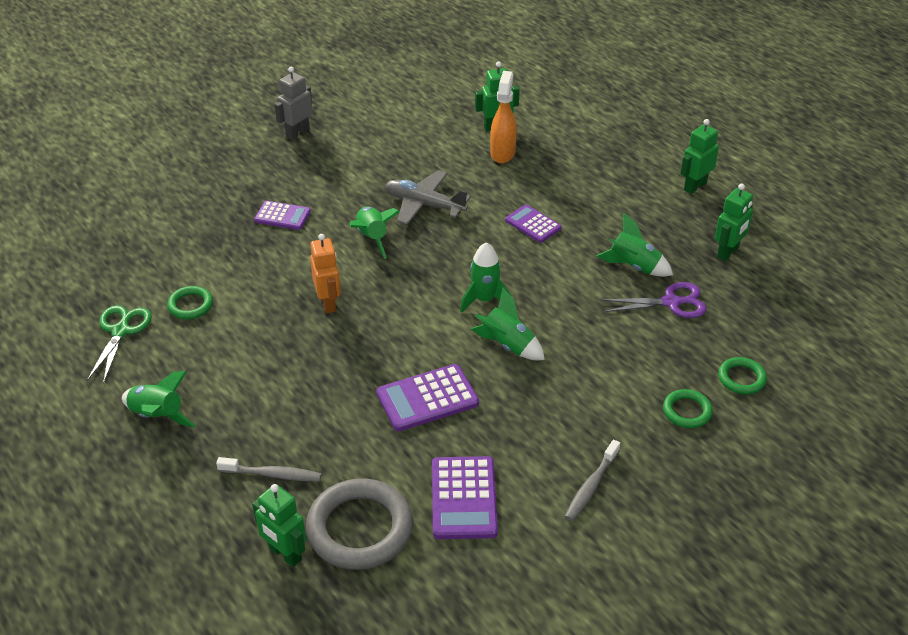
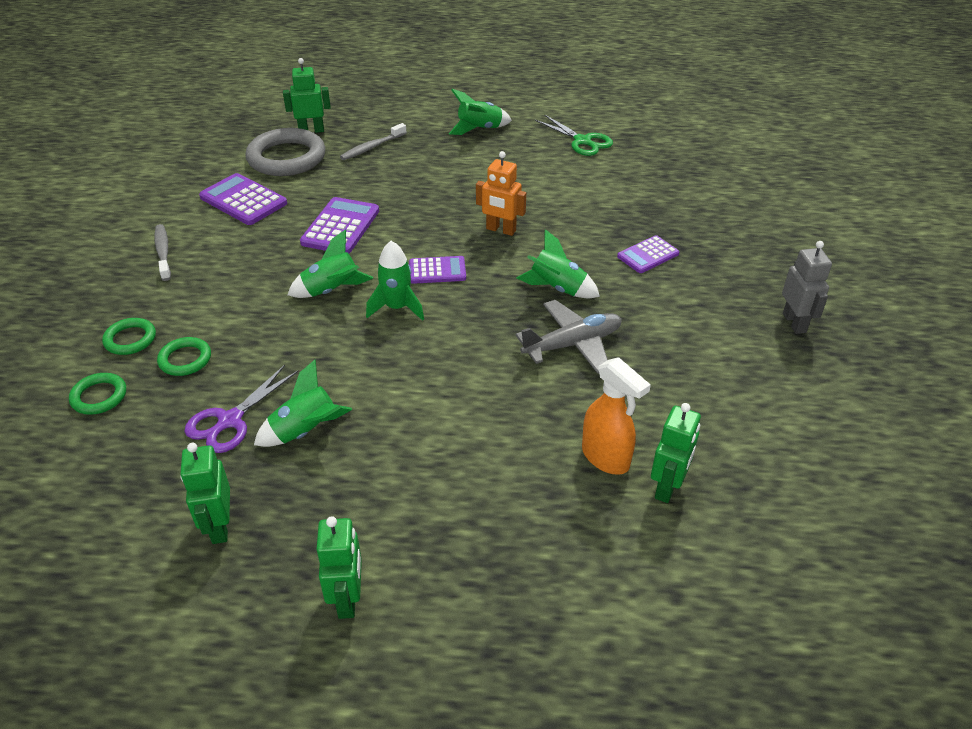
camera: 130 degrees right, 0 degrees up
green ring [167,286,213,319] -> green ring moved to [157,337,211,376]
purple calculator [505,205,562,243] -> purple calculator moved to [409,256,466,284]

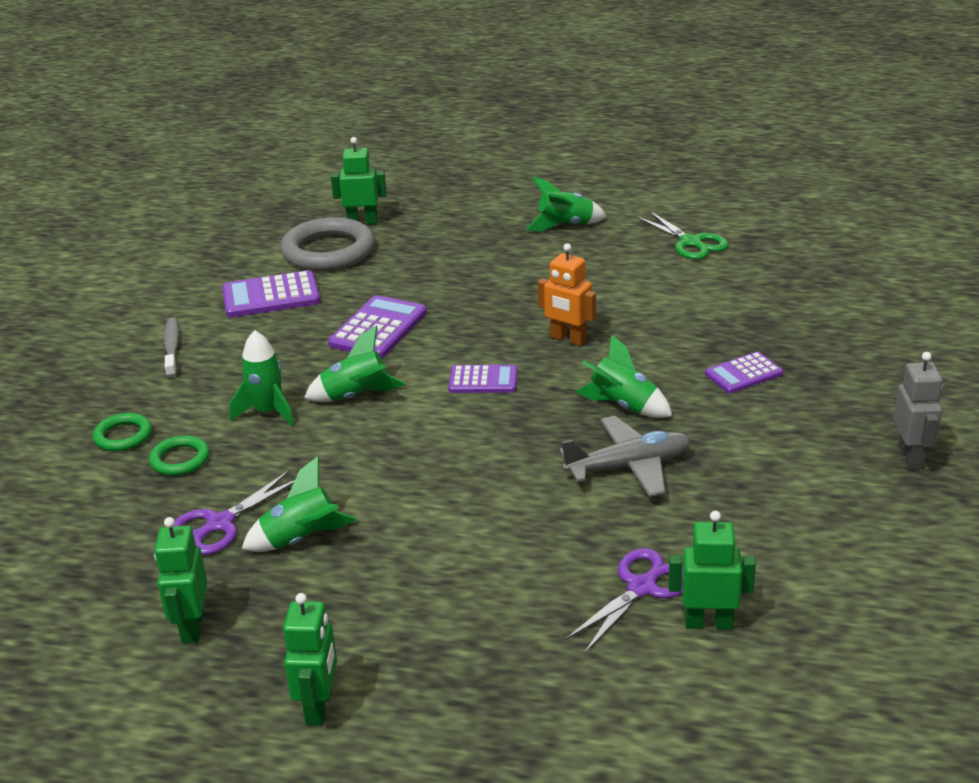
camera: 10 degrees right, 10 degrees down
green ring [69,373,126,415] -> none
purple calculator [199,173,287,225] -> purple calculator turned 60 degrees counterclockwise [222,270,320,317]
grey toothbrush [340,123,407,160] -> none
green rocket [366,241,424,321] -> green rocket moved to [230,330,294,427]
orange spray bottle [582,357,651,475] -> purple scissors [565,548,683,653]
green robot [651,403,701,503] -> green robot turned 120 degrees counterclockwise [668,511,756,630]

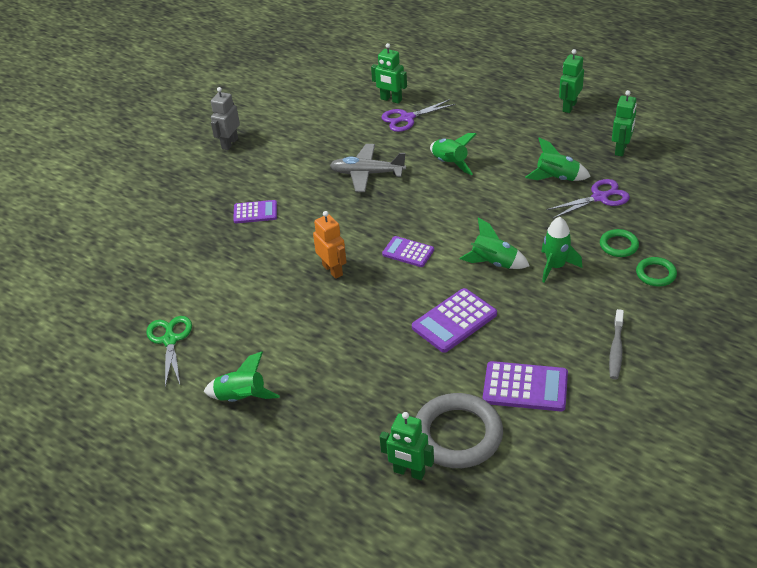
camera: 155 degrees left, 10 degrees up
green rocket [575,334,672,418] -> green rocket moved to [430,133,477,175]

